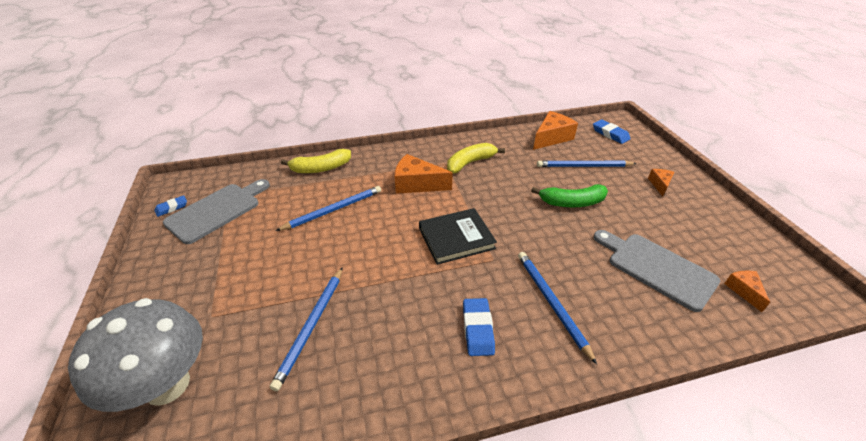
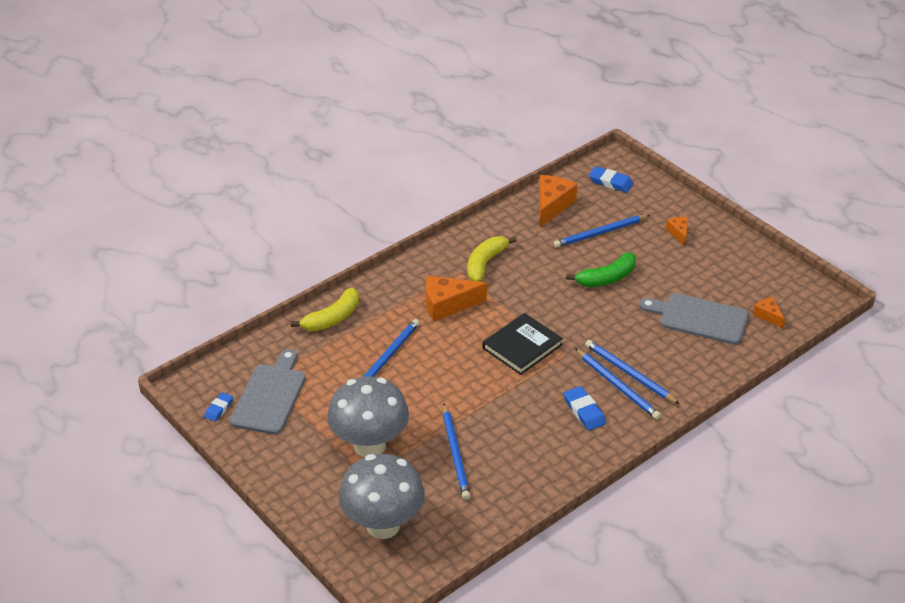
camera: 25 degrees left, 0 degrees up
none -> grey mushroom [327,376,409,457]
none -> blue pencil [575,348,661,420]

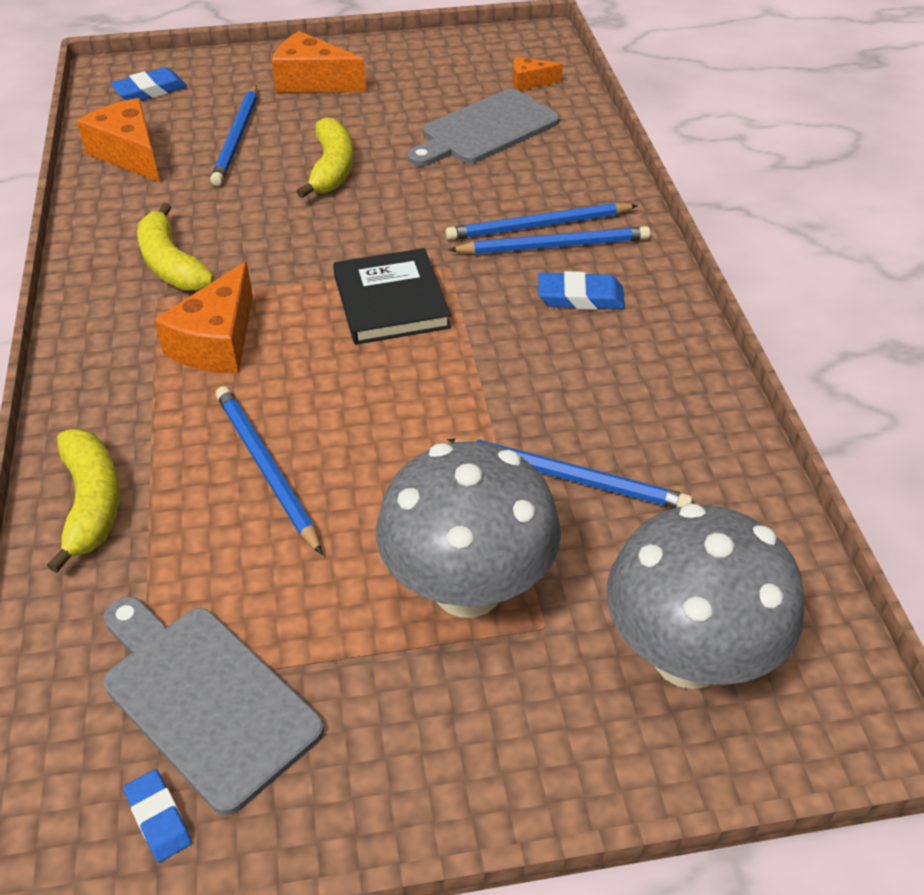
camera: 60 degrees left, 5 degrees up
green banana [566,253,636,287] -> yellow banana [297,117,353,198]
orange cheese [666,217,688,246] -> orange cheese [272,31,366,93], size x1.82

